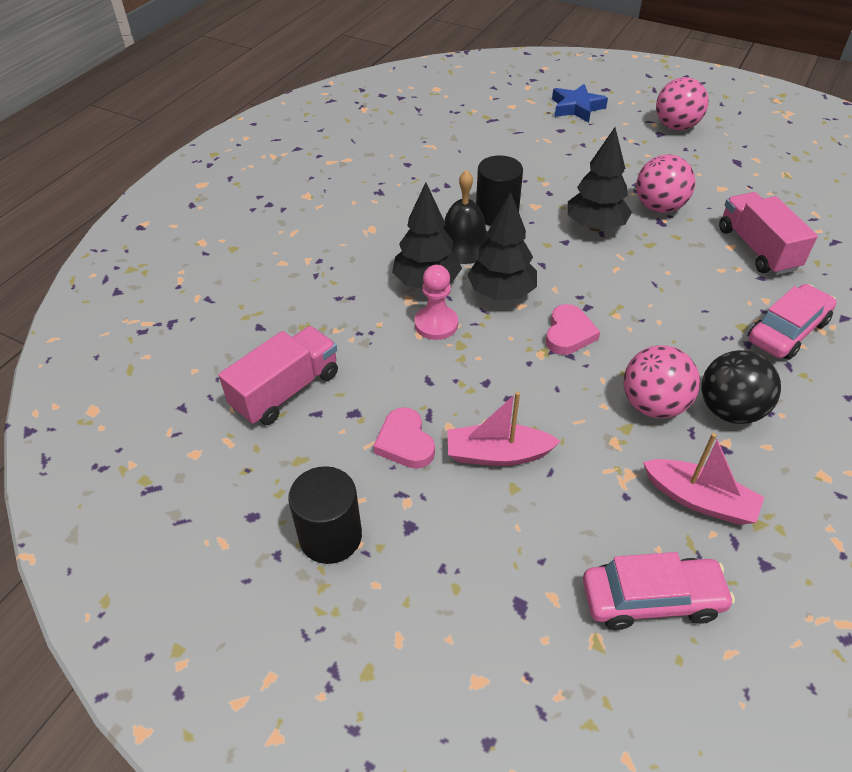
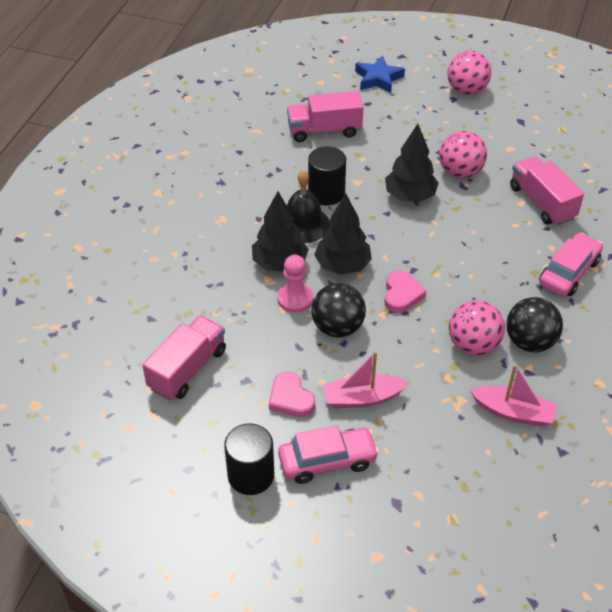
camera: 10 degrees left, 0 degrees up
pink car [583,552,735,630] -> pink car moved to [278,425,379,484]
none -> pink truck [287,91,363,142]
none -> black ball [311,283,366,338]

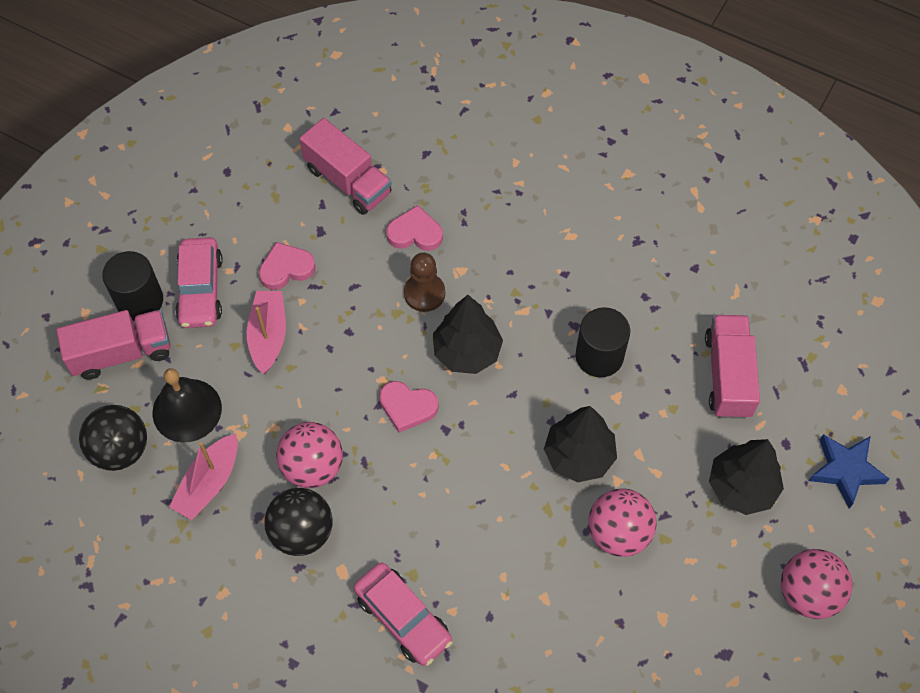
camera: 100 degrees right, 15 degrees up
black cylinder [224,424,274,495] -> black cylinder moved to [102,251,163,321]
black tree [252,192,309,272] -> black tree moved to [709,439,784,515]
pink pawn [277,255,313,313] -> brown pawn [404,253,445,312]
black bell [287,170,330,243] -> black bell moved to [153,368,222,443]
black ball [311,283,366,338] -> black ball moved to [79,405,147,471]
pink truck [510,156,584,226] -> pink truck moved to [56,310,171,380]
none -> pink heart [386,205,443,251]

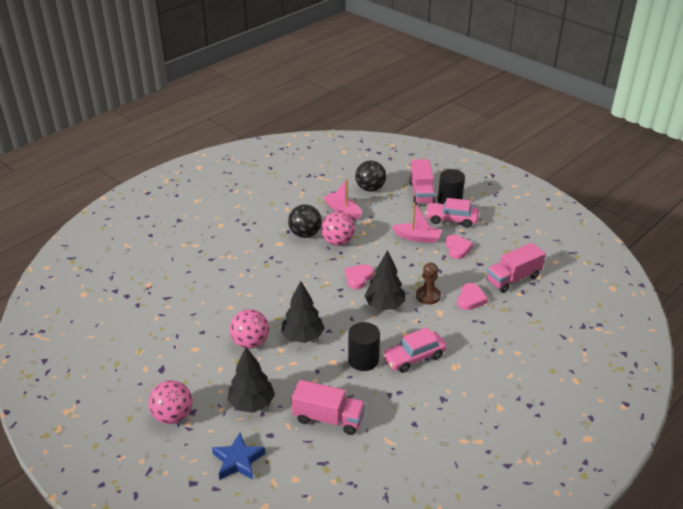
camera: 105 degrees right, 25 degrees down
black bell [153,368,222,443] -> none
pink car [354,562,453,666] -> pink car moved to [382,327,447,373]

